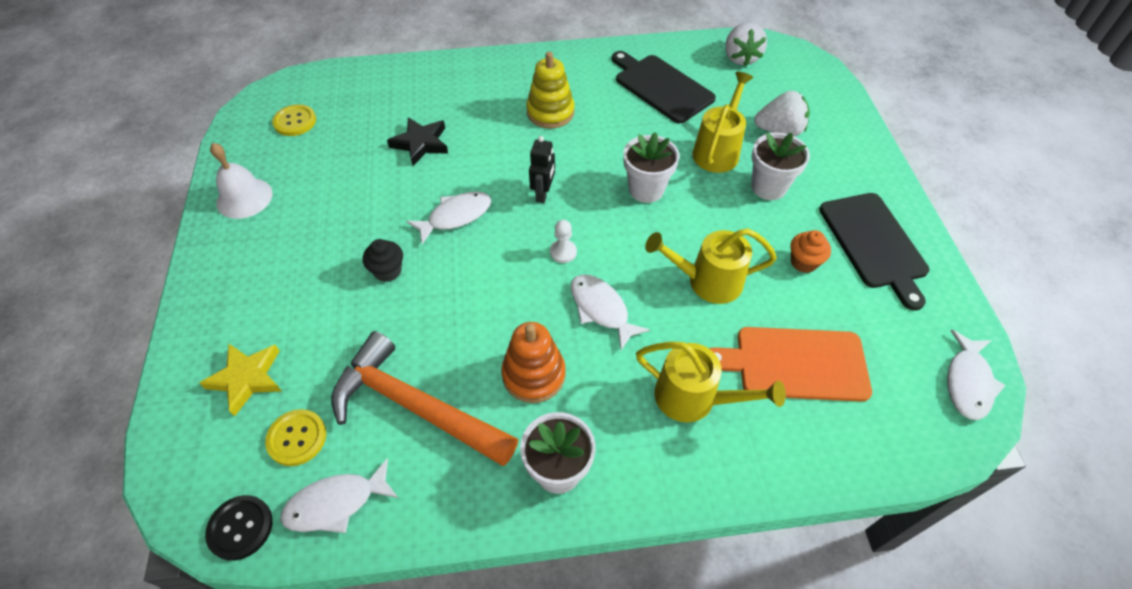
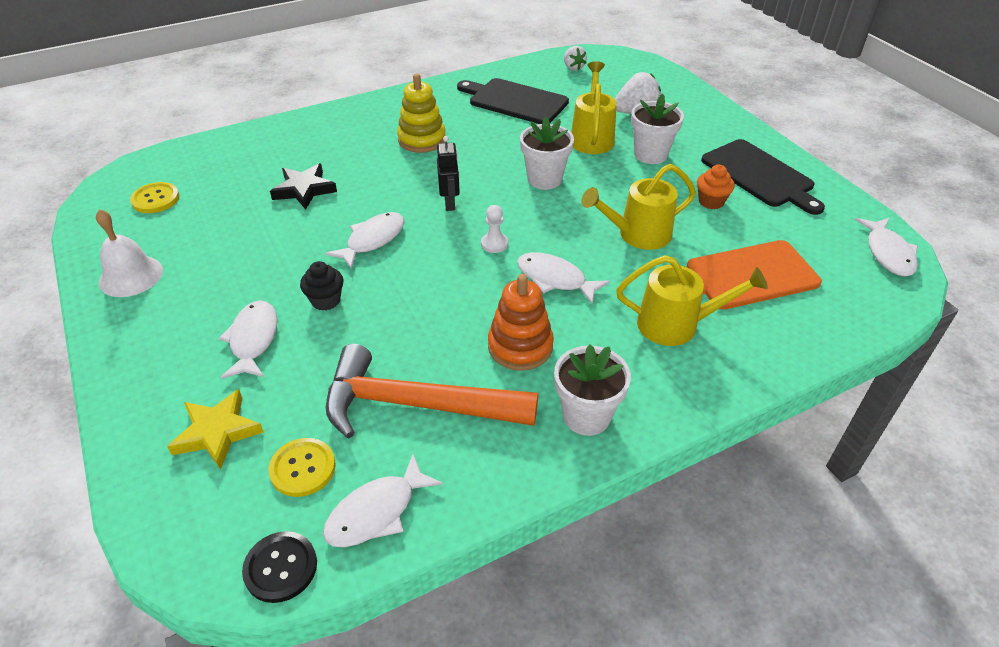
camera: 20 degrees left, 10 degrees down
white strawberry [725,23,767,66] -> white strawberry [564,46,587,71], size x0.62
none -> white fish [218,300,278,379]

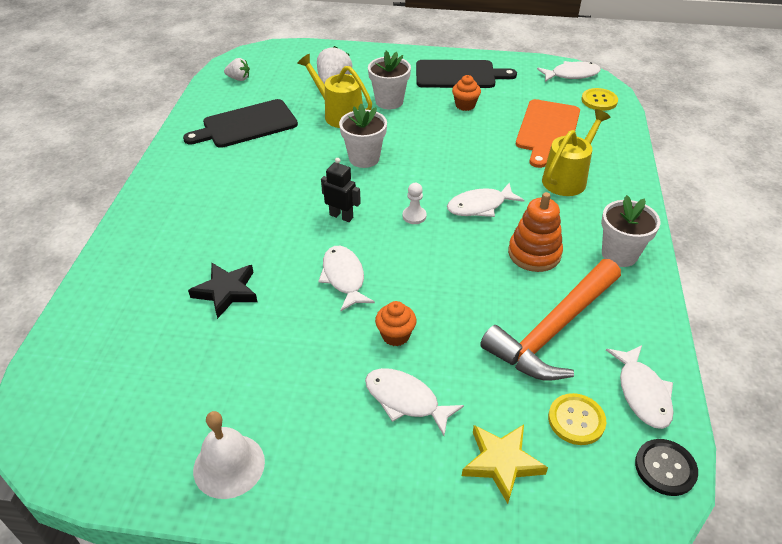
camera: 55 degrees left, 0 degrees up
yellow button [130,182,179,213] -> yellow button moved to [581,88,618,111]
black cupcake [300,261,343,311] -> orange cupcake [375,301,416,346]
yellow stacking toy [397,74,446,153] -> none
yellow watering can [581,164,696,250] -> none
white fish [855,218,918,277] -> white fish turned 45 degrees counterclockwise [537,61,601,82]

